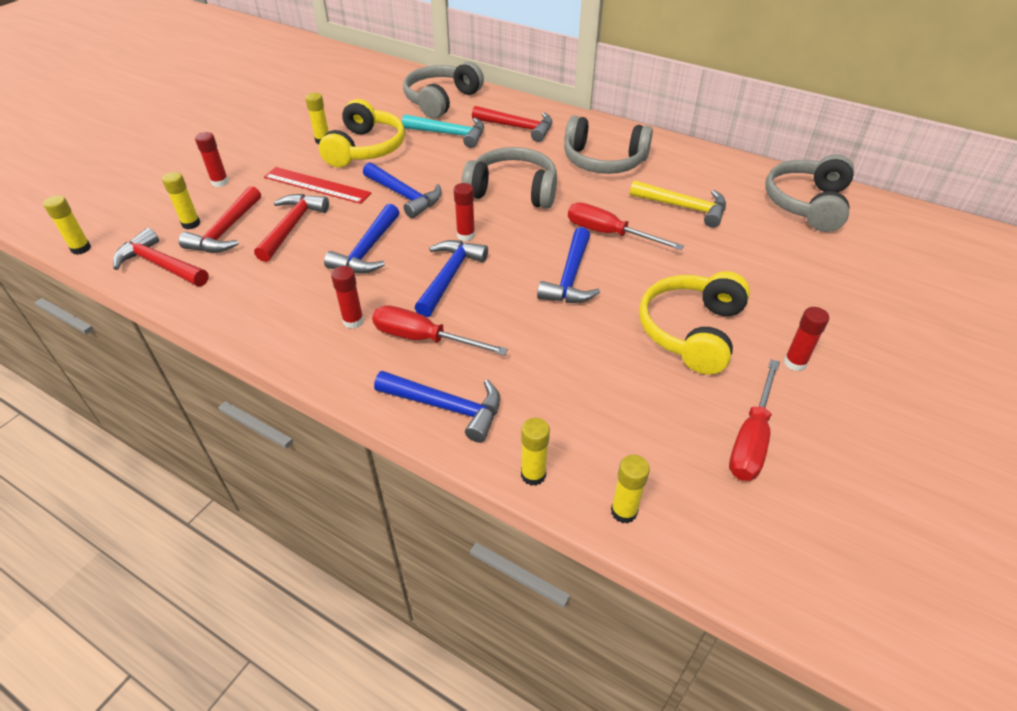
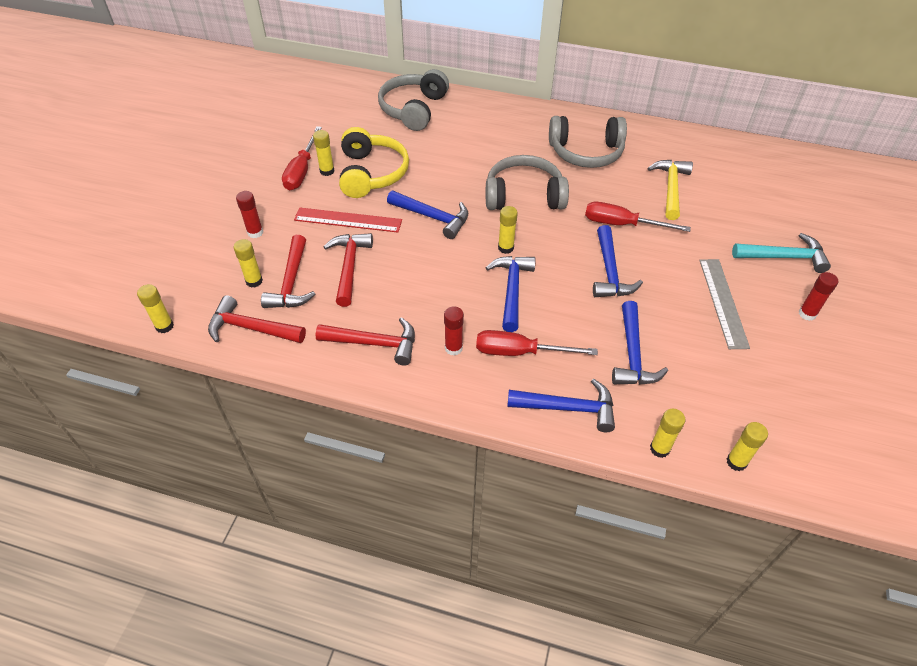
camera: 15 degrees left, 5 degrees up
blue hammer [324,204,399,273] -> blue hammer moved to [612,301,668,385]
turquoise hammer [402,114,484,148] -> turquoise hammer moved to [732,233,831,273]
red glue stick [454,183,475,241] -> yellow glue stick [498,206,518,254]
red hammer [472,106,552,142] -> red hammer moved to [315,317,415,366]
yellow hammer [630,180,726,228] -> yellow hammer turned 90 degrees counterclockwise [647,160,693,220]
yellow headphones [639,271,750,375] -> grey ruler [699,259,750,349]
red screwdriver [729,359,780,481] -> red screwdriver moved to [282,126,322,190]
grey headphones [765,154,854,232] -> none

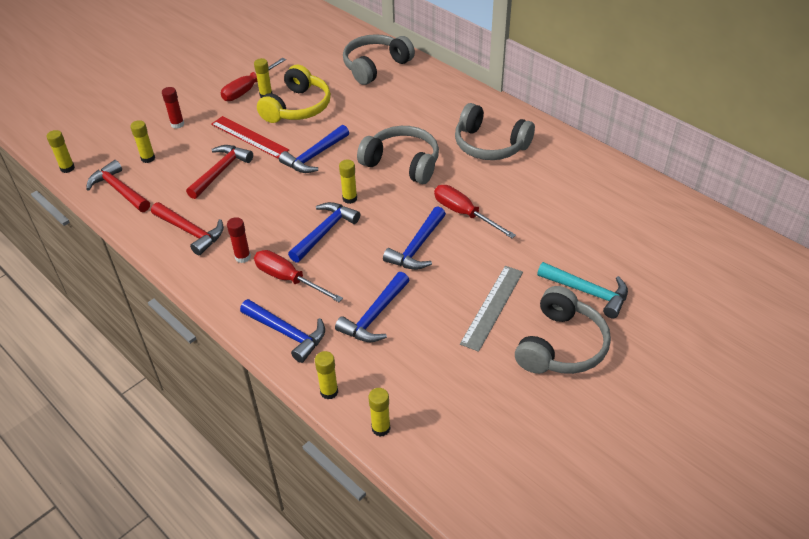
camera: 30 degrees right, 5 degrees down
red hammer [261,235,315,308] -> none
blue hammer [387,191,468,239] -> blue hammer turned 75 degrees clockwise [279,125,349,173]
yellow hammer [647,160,693,220] -> none
red glue stick [799,272,838,321] -> grey headphones [515,286,611,374]

